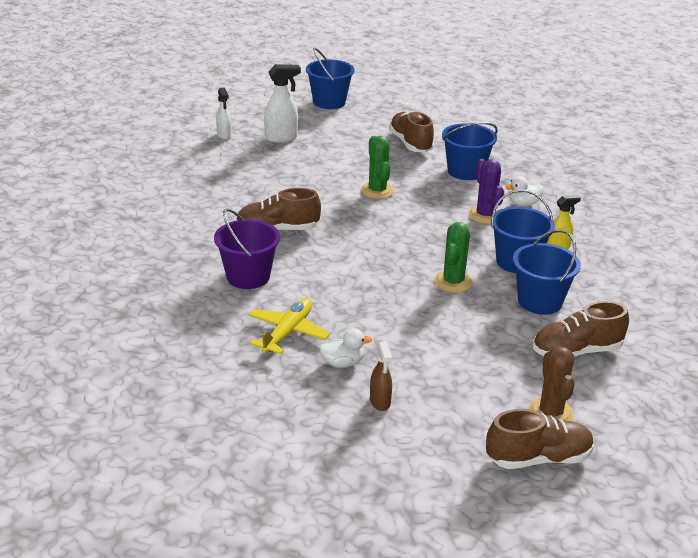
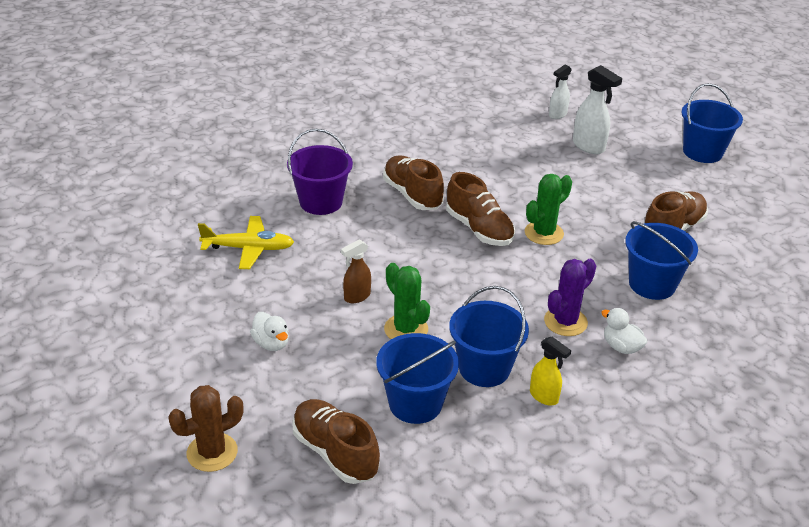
camera: 65 degrees right, 5 degrees up
white duck [319,328,372,368] -> white duck moved to [250,312,289,351]
brown spray bottle [370,341,392,411] -> brown spray bottle moved to [341,240,371,303]
green cactus [434,222,473,293] -> green cactus turned 60 degrees clockwise [384,263,430,339]
brown shoe [486,409,594,469] -> brown shoe moved to [446,172,515,246]

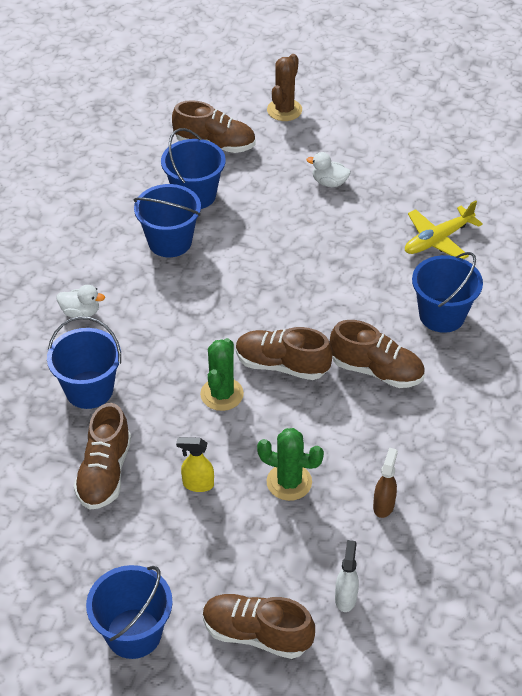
camera: 145 degrees right, 10 degrees up
purple bucket [287,129,353,215] -> blue bucket [412,252,483,333]
brown spray bottle [341,240,371,303] -> brown spray bottle moved to [373,448,398,518]
green cactus [384,263,430,339] -> green cactus moved to [257,428,324,501]
yellow spray bottle [530,337,571,405] -> yellow spray bottle moved to [176,437,214,492]
purple cactus [544,259,596,336] -> none
white spray bottle [573,65,622,154] -> none
none -> brown shoe [203,594,315,659]

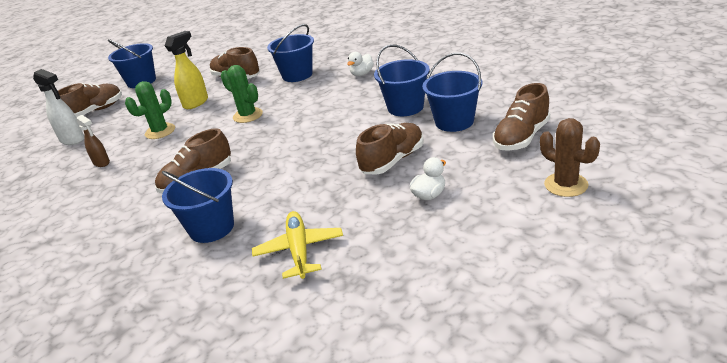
camera: 120 degrees right, 15 degrees down
yellow spray bottle [176,437,214,492] -> yellow spray bottle [165,31,208,109], size x1.54
brown shoe [236,327,332,380] -> brown shoe moved to [356,123,424,175]
white spray bottle [335,540,359,612] -> white spray bottle [33,69,84,145], size x1.54

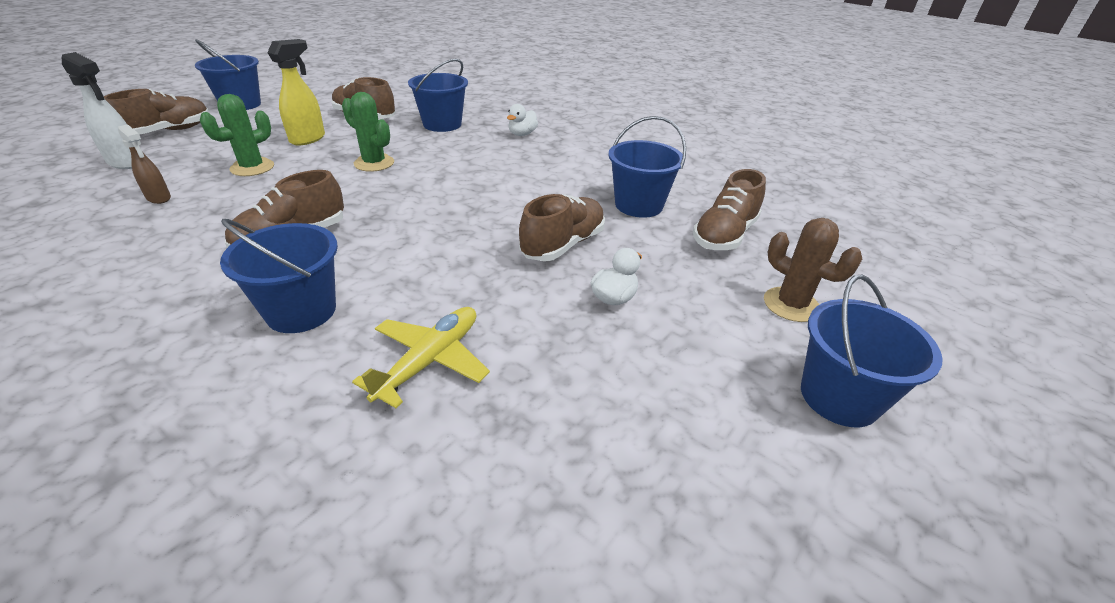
camera: 10 degrees left, 5 degrees up
yellow plane [252,211,343,279] -> yellow plane turned 45 degrees clockwise [352,307,490,408]
blue bucket [374,45,430,116] -> blue bucket moved to [801,274,943,427]

